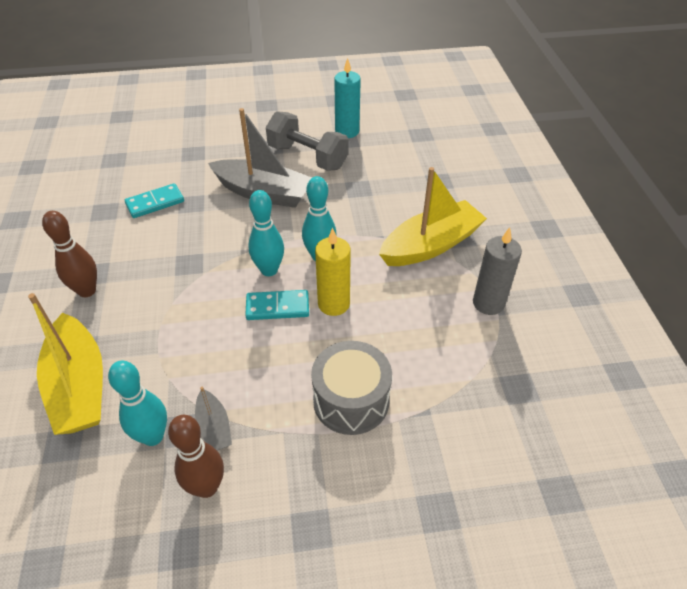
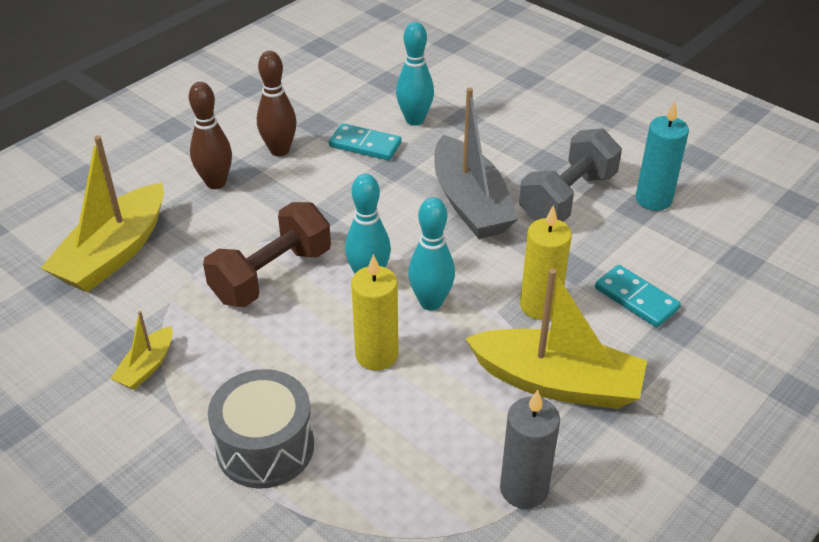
camera: 50 degrees right, 5 degrees down
turquoise bowling pin [108,361,167,446] -> turquoise bowling pin moved to [396,22,434,126]
brown bowling pin [168,415,224,498] -> brown bowling pin moved to [257,51,297,156]
grey boat [195,387,232,451] -> yellow boat [110,311,173,390]
turquoise domino [245,290,309,320] -> turquoise domino moved to [595,265,681,327]
grey dumbbell [266,111,349,171] -> grey dumbbell turned 45 degrees clockwise [519,128,622,222]
none -> brown dumbbell [203,202,331,307]
none -> yellow candle [520,205,572,320]

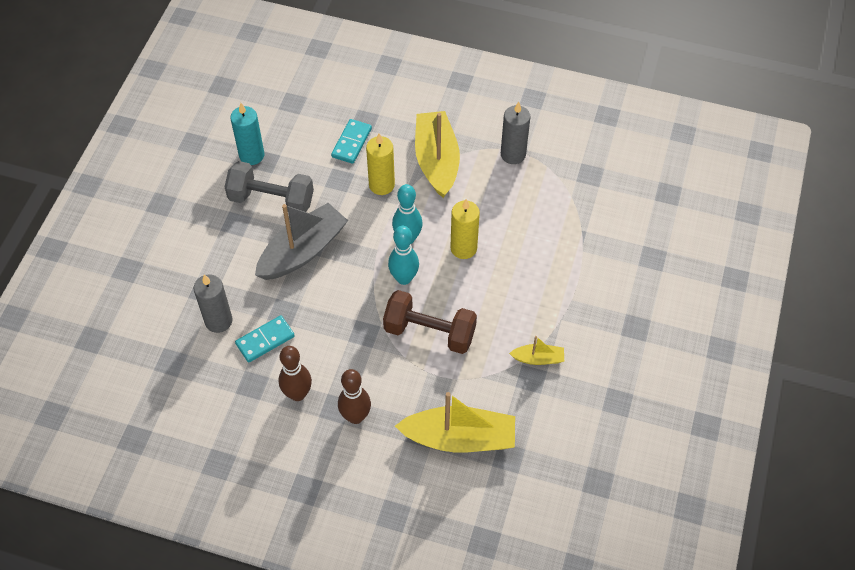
camera: 115 degrees left, 15 degrees up
grey drum [208,369,314,489] -> none
turquoise domino [329,123,402,160] -> turquoise domino turned 60 degrees clockwise [235,315,295,363]
turquoise bowling pin [396,22,434,126] -> grey candle [194,274,233,333]

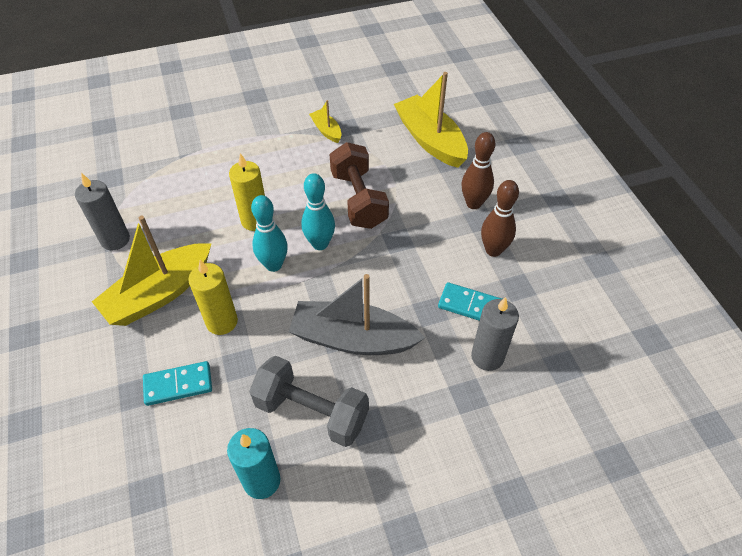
camera: 125 degrees left, 5 degrees down
grey dumbbell [225,161,314,212] -> grey dumbbell turned 45 degrees counterclockwise [249,356,369,447]

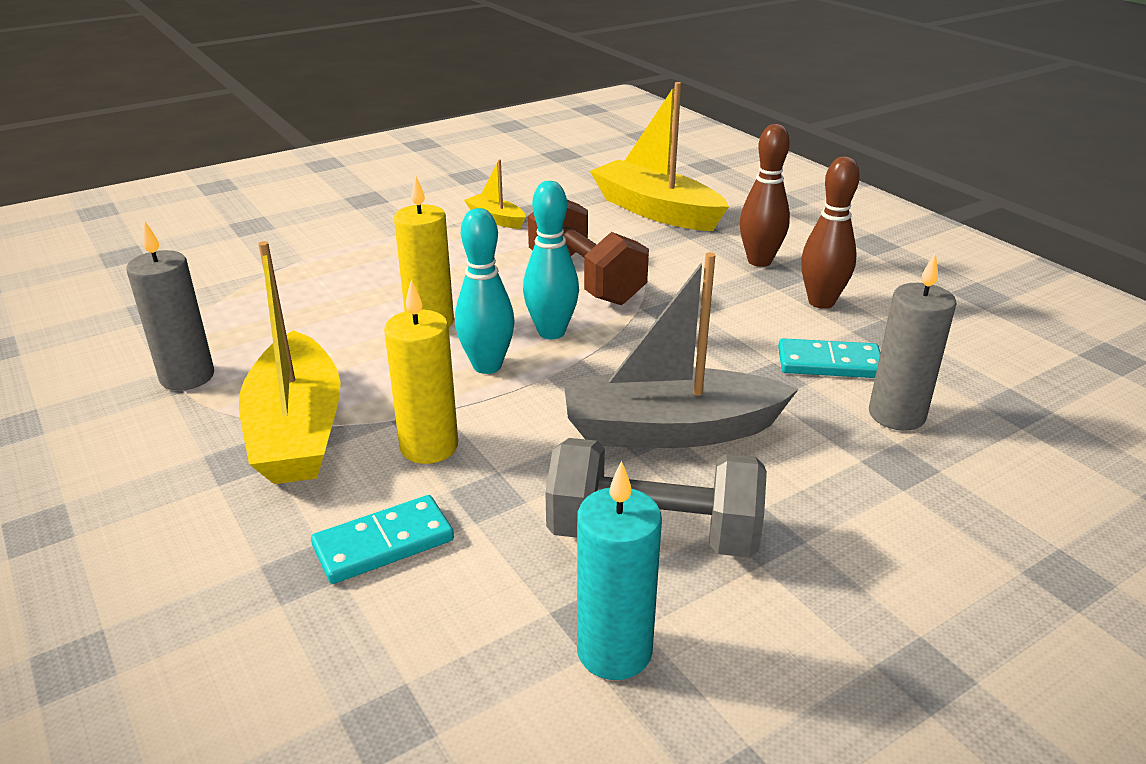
camera: 15 degrees left, 20 degrees down
yellow boat [92,216,211,326] -> yellow boat turned 45 degrees counterclockwise [239,241,341,484]

